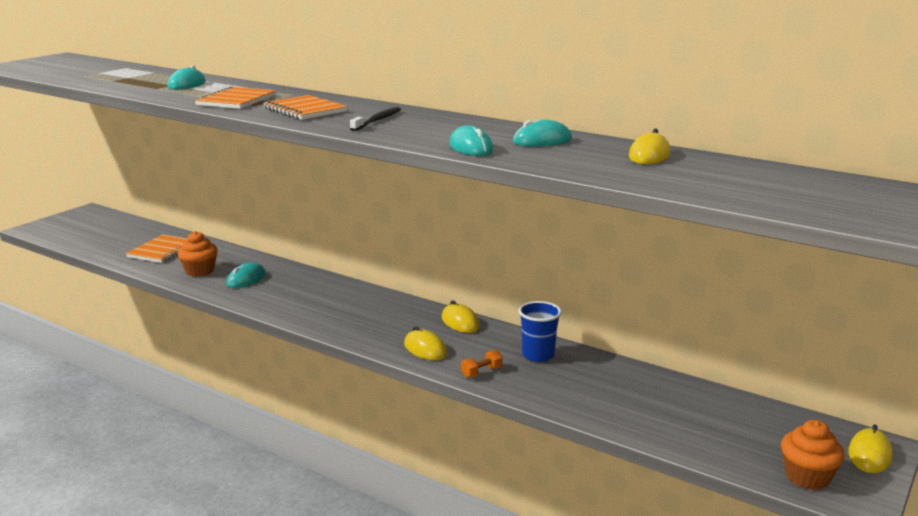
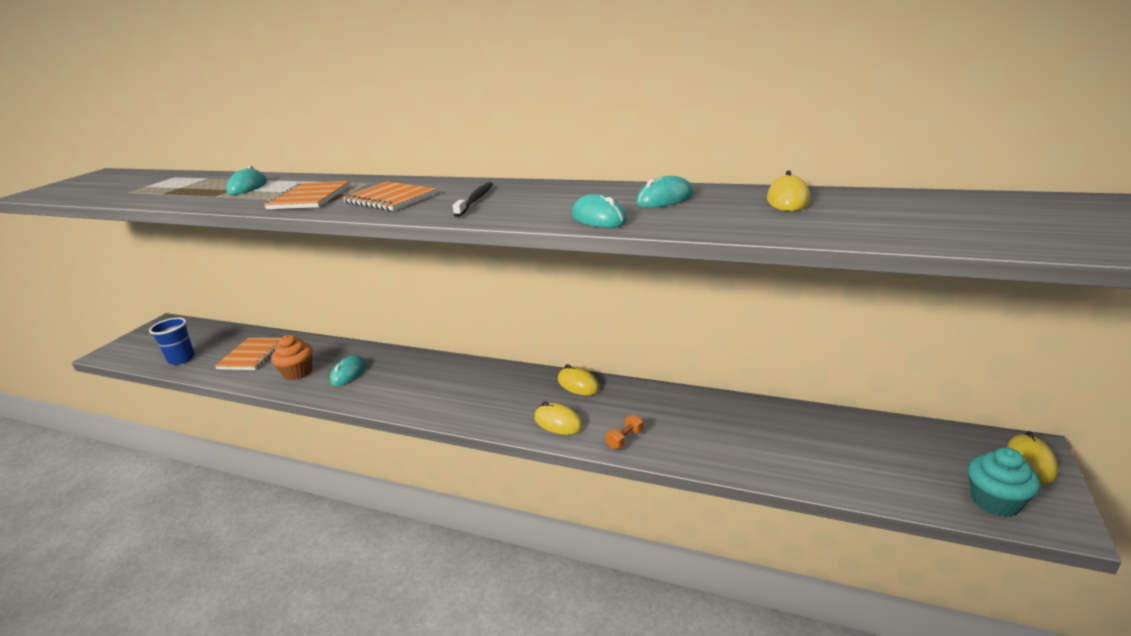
camera: 10 degrees left, 5 degrees up
blue cup [519,301,562,362] -> blue cup moved to [149,318,195,365]
orange cupcake [781,420,845,490] -> turquoise cupcake [968,447,1040,517]

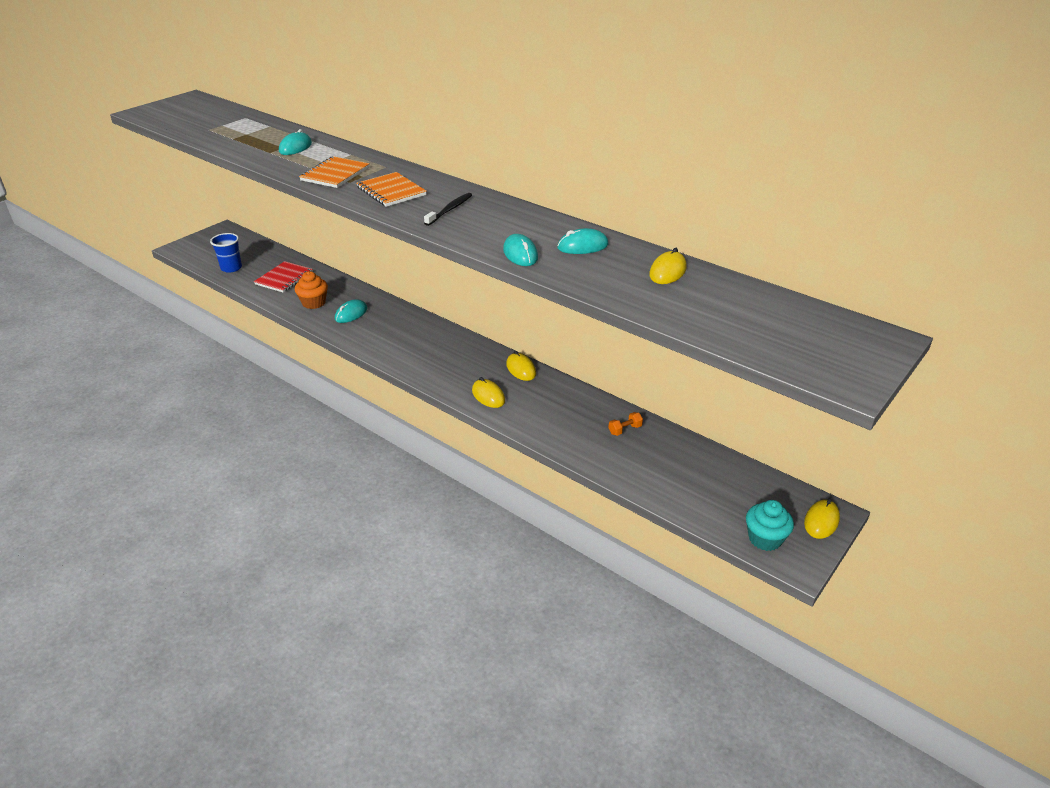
camera: 15 degrees right, 10 degrees up
orange notebook [215,338,280,370] -> red notebook [254,261,313,292]
orange dumbbell [606,414,643,449] -> orange dumbbell moved to [608,412,643,436]

